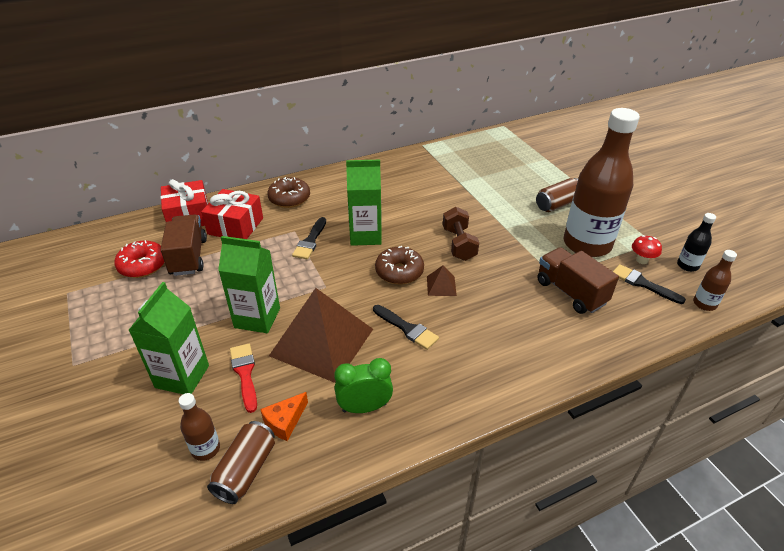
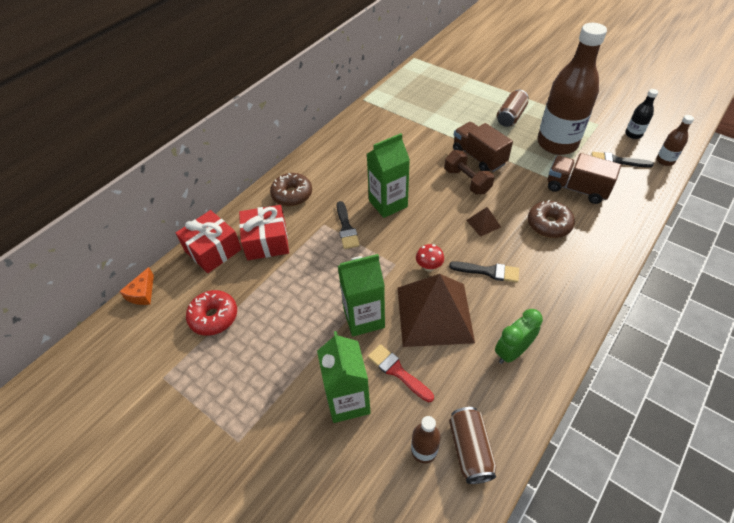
camera: 25 degrees left, 10 degrees up
brown truck [160,215,207,276] -> brown truck moved to [453,122,513,172]
orange cheese [260,392,308,441] -> orange cheese moved to [119,267,154,305]
brown donut [375,246,424,285] -> brown donut moved to [528,200,575,238]
red mushroom [632,235,662,264] -> red mushroom moved to [416,244,444,272]

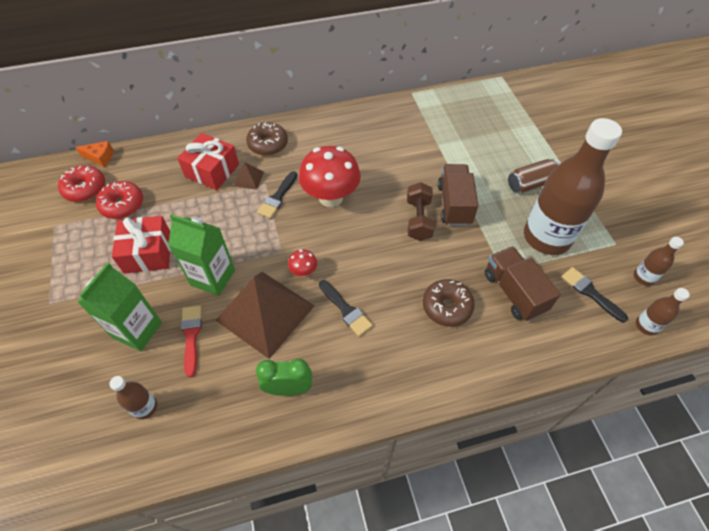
camera: 35 degrees right, 5 degrees up
orange cheese [119,267,154,305] -> orange cheese turned 135 degrees counterclockwise [75,141,113,167]
red gift [176,210,242,273] -> red gift moved to [112,216,171,274]
green carton [367,133,410,218] -> red mushroom [299,146,361,207]
brown can [449,407,496,484] -> none
brown pyramid [466,207,501,237] -> brown pyramid moved to [234,162,264,190]
black bottle [625,89,658,139] -> brown bottle [634,237,684,286]
none -> red donut [58,165,105,202]

